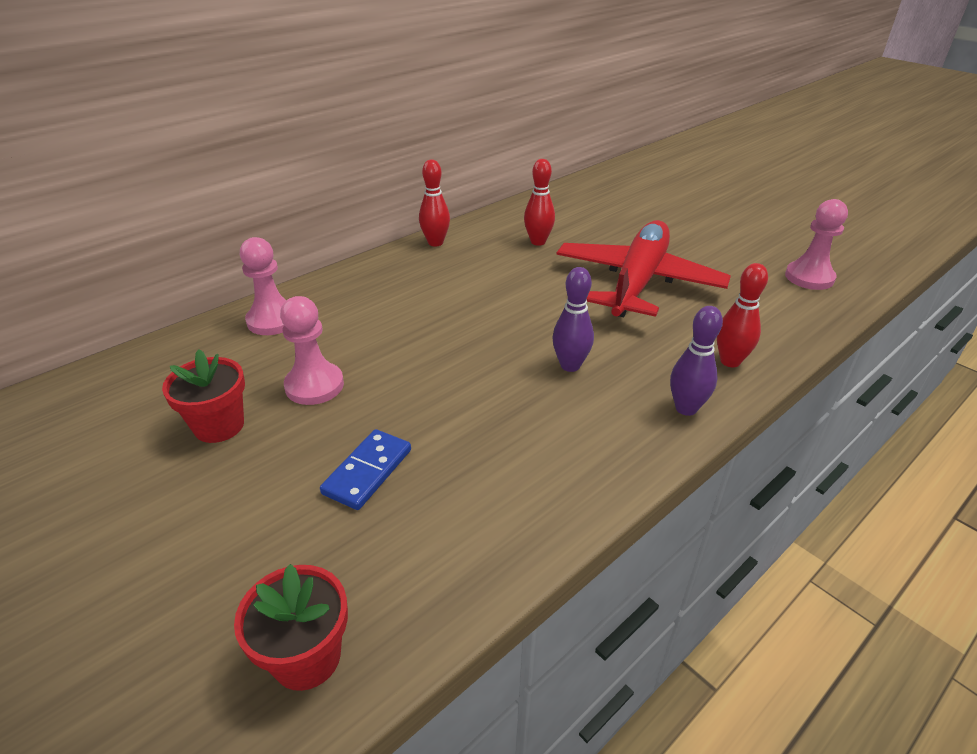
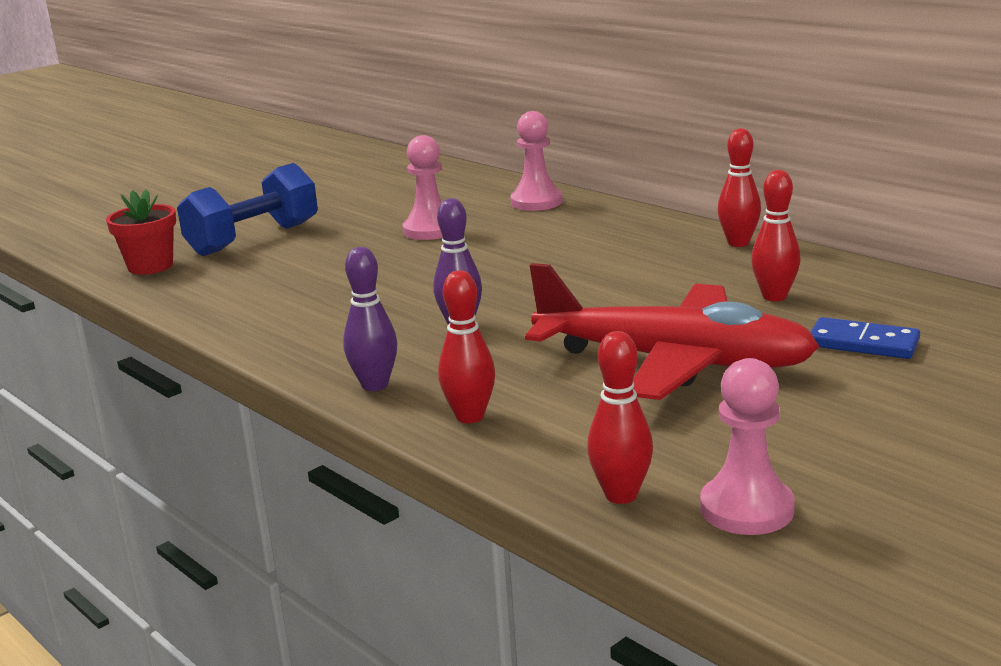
camera: 90 degrees right, 15 degrees down
red flower pot [162,349,245,443] -> none
blue domino [320,429,411,510] -> blue domino moved to [810,317,920,359]
none -> blue dumbbell [177,163,318,256]
none -> red bowling pin [587,331,653,504]

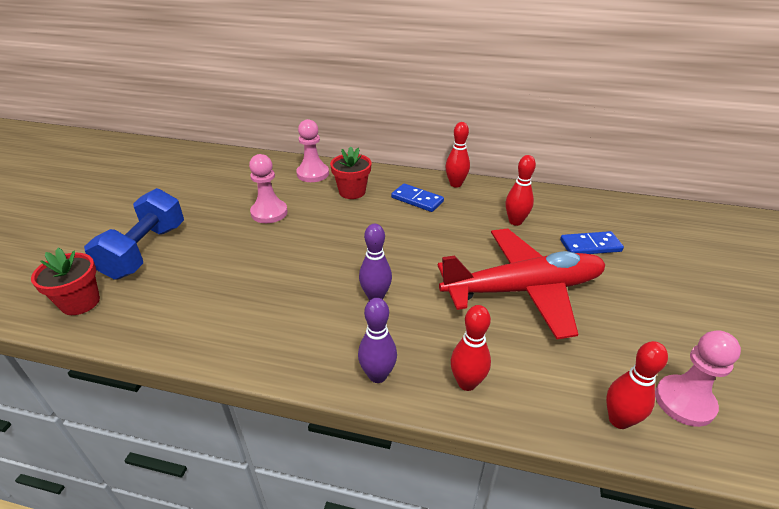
camera: 35 degrees left, 15 degrees up
none -> red flower pot [330,146,372,199]
none -> blue domino [391,183,444,212]

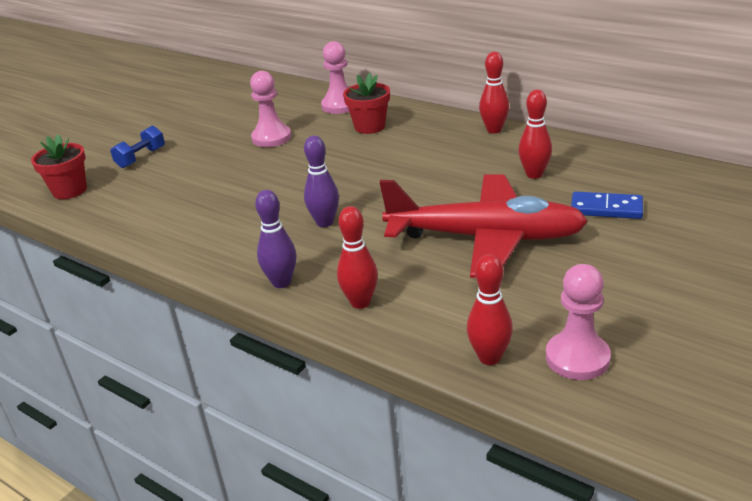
camera: 25 degrees right, 5 degrees down
blue dumbbell [84,188,184,280] -> blue dumbbell [110,125,165,168], size x0.54
blue domino [391,183,444,212] -> none

